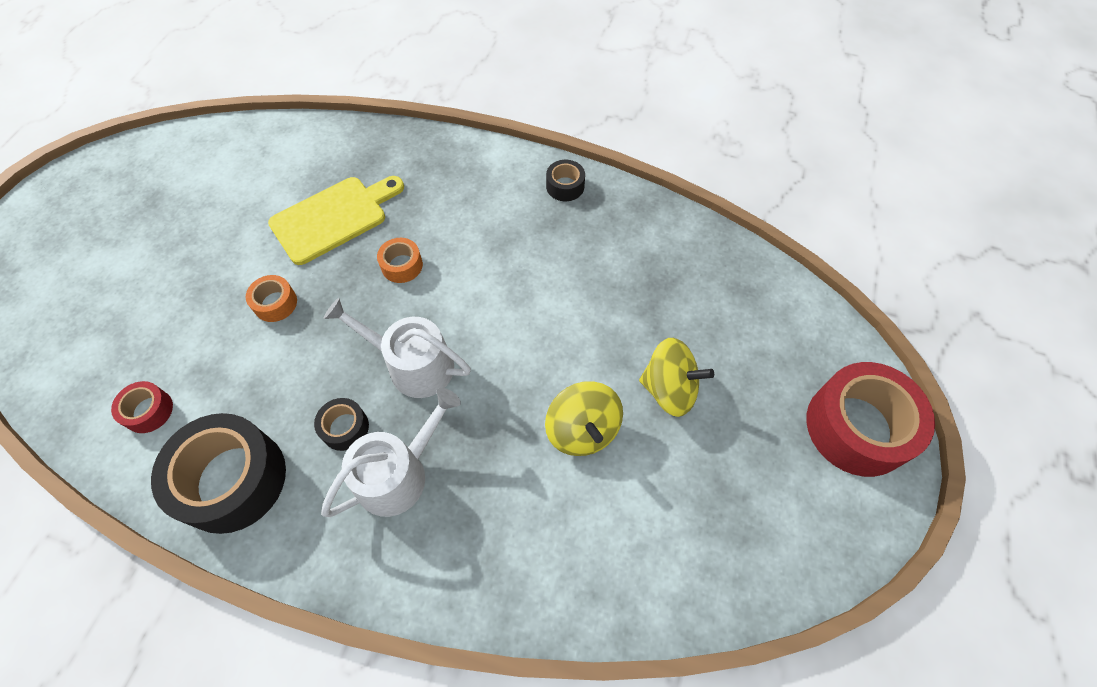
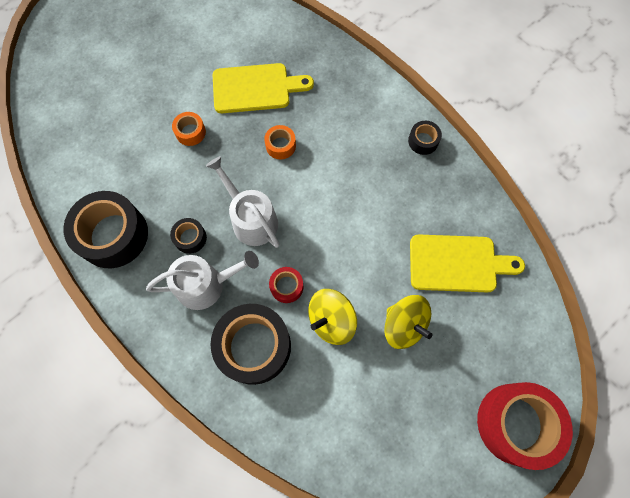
camera: 30 degrees right, 10 degrees up
red tape [111,381,173,433] -> red tape moved to [269,267,304,303]
yellow spinning top [545,382,623,456] -> yellow spinning top turned 45 degrees clockwise [308,289,357,345]
none -> black tape [211,304,291,385]
none -> yellow cutting board [410,234,525,292]

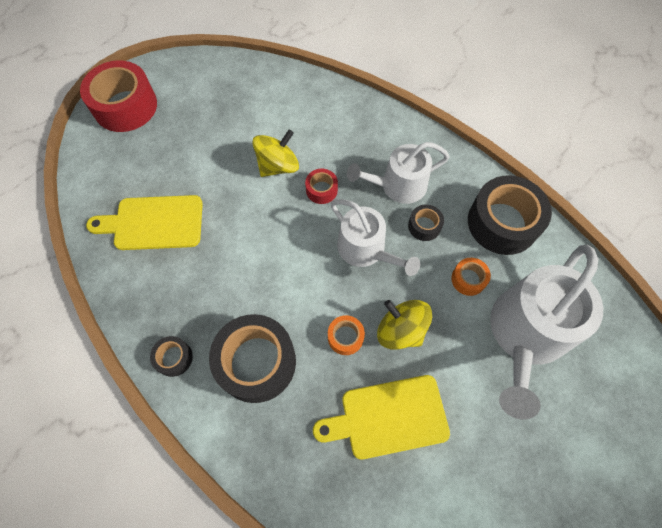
camera: 175 degrees right, 5 degrees down
orange tape [172,112,206,146] -> orange tape moved to [451,258,491,296]
black tape [211,304,291,385] -> black tape moved to [209,314,296,403]
yellow spinning top [384,295,433,349] -> yellow spinning top moved to [377,300,432,350]
none -> white watering can [490,245,603,420]

